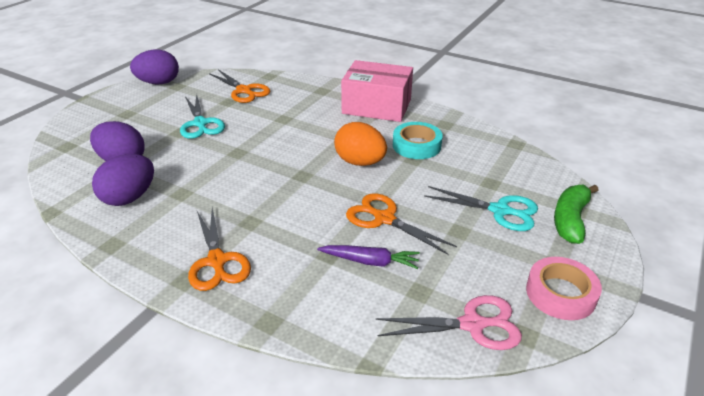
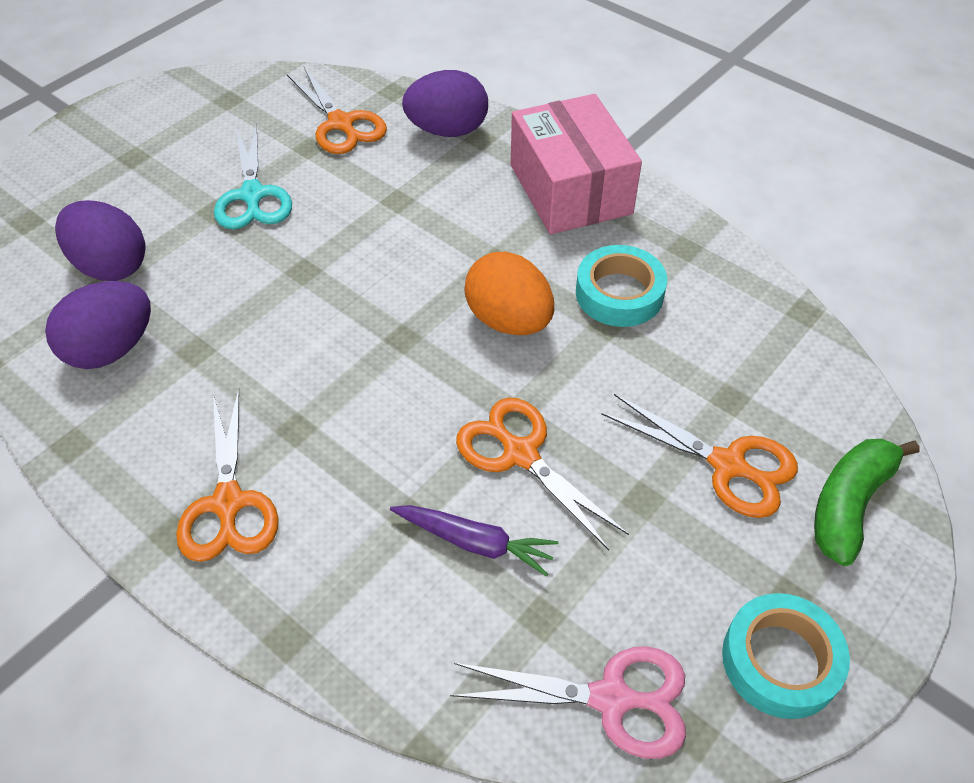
camera: 10 degrees right, 15 degrees up
purple egg [130,50,179,84] -> purple egg moved to [402,70,488,137]
pink box [341,60,413,122] -> pink box turned 45 degrees clockwise [511,94,642,234]
turquoise scissors [424,186,538,231] -> orange scissors [601,394,798,518]
pink tape [526,257,602,320] -> turquoise tape [722,593,850,719]

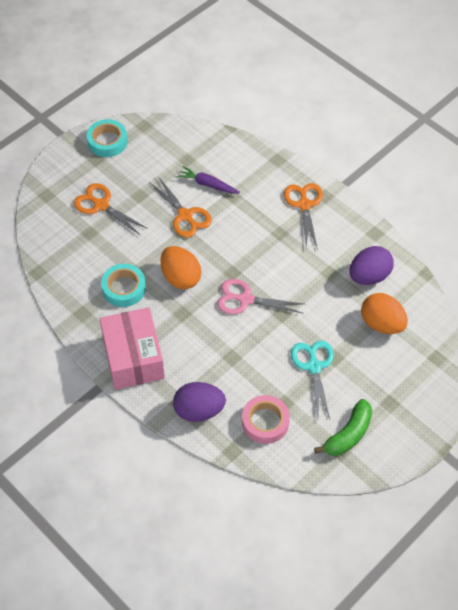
camera: 175 degrees left, 5 degrees up
purple egg [55,200,145,281] -> orange egg [361,293,408,334]
orange scissors [287,67,387,154] -> pink tape [242,395,290,444]
pink scissors [450,646,686,759] -> pink scissors moved to [217,279,304,314]
green banana [814,439,920,566] -> green banana moved to [314,399,372,456]

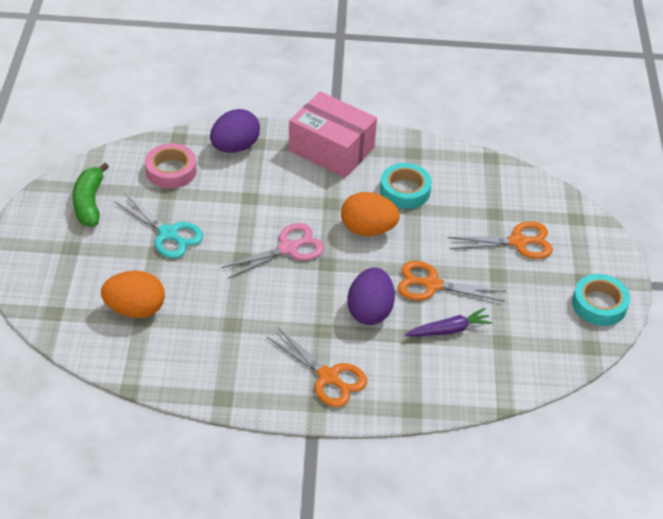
camera: 135 degrees right, 10 degrees down
purple egg [349,246,394,285] -> purple egg moved to [347,267,395,325]

